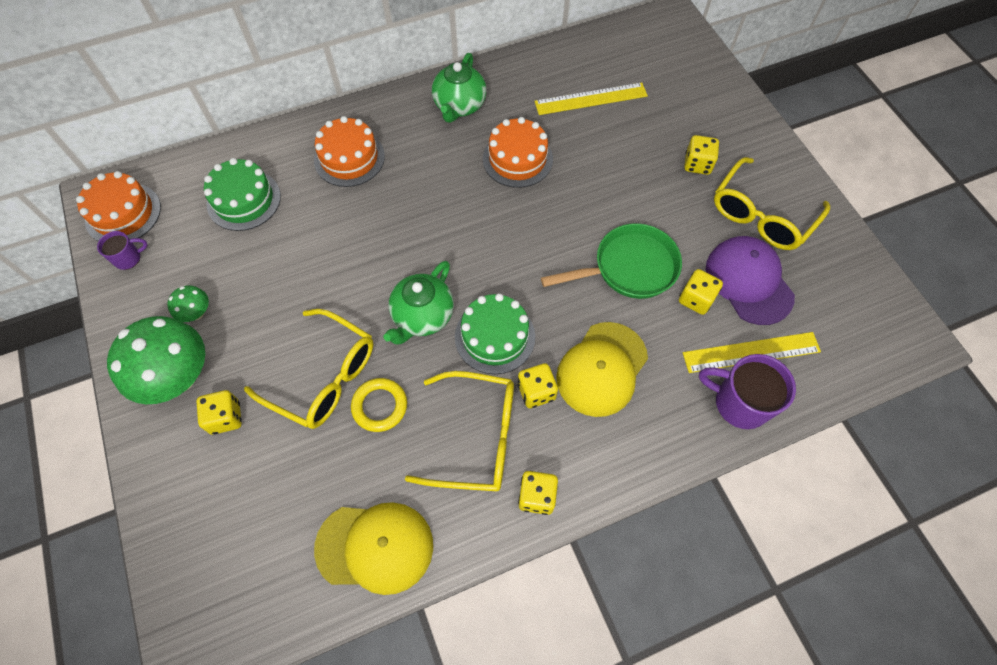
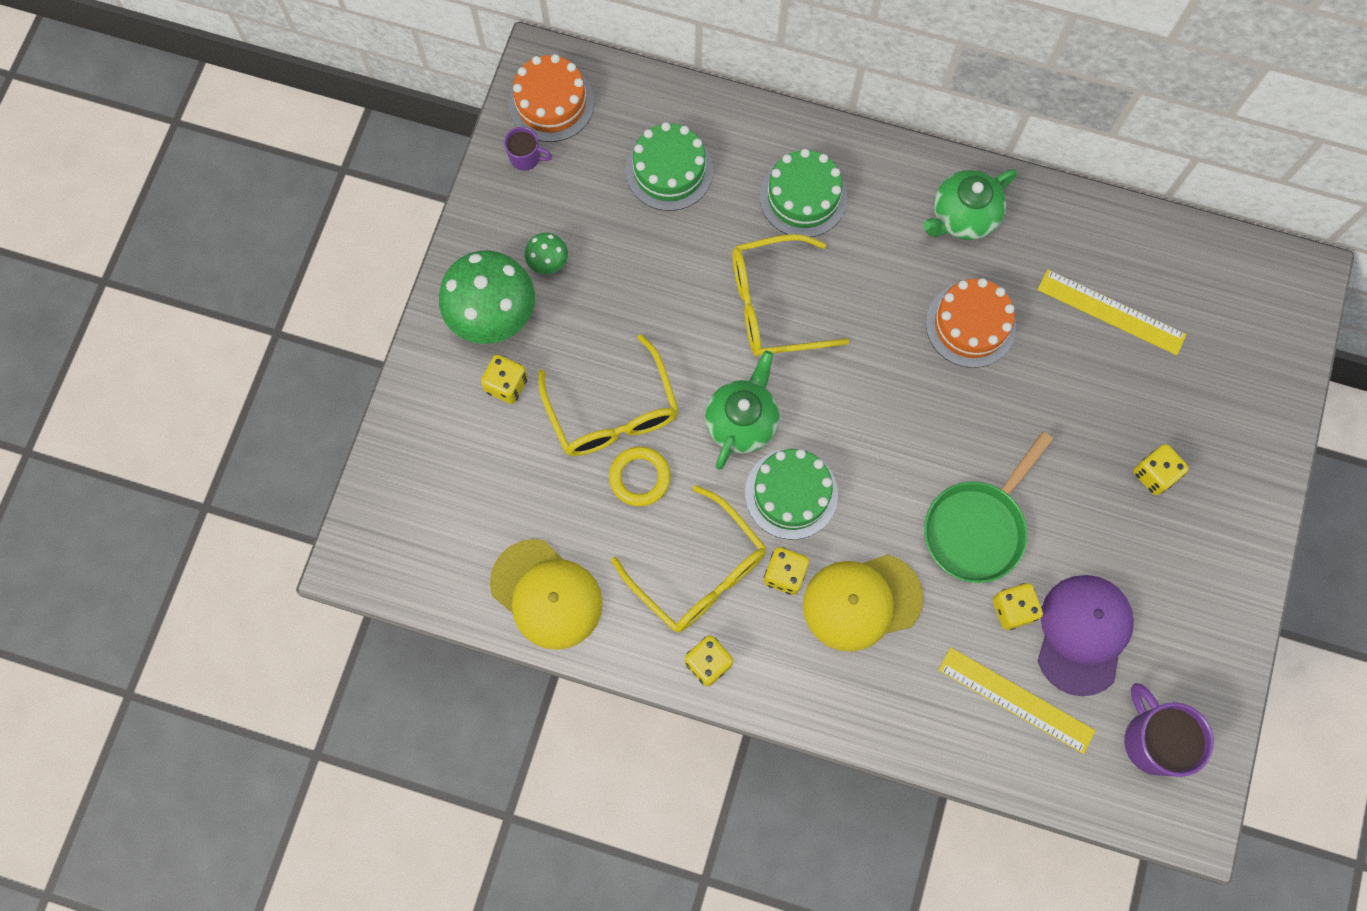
camera: 40 degrees right, 10 degrees up
orange cake [314,116,385,187] -> green cake [760,149,847,237]
green teapot [383,261,454,345] -> green teapot turned 135 degrees clockwise [705,350,779,469]
green pan [541,223,682,299] -> green pan turned 105 degrees clockwise [924,432,1053,583]
purple mug [699,354,796,429] -> purple mug moved to [1124,683,1214,777]
yellow glasses [714,157,830,250] -> yellow glasses moved to [732,234,849,357]

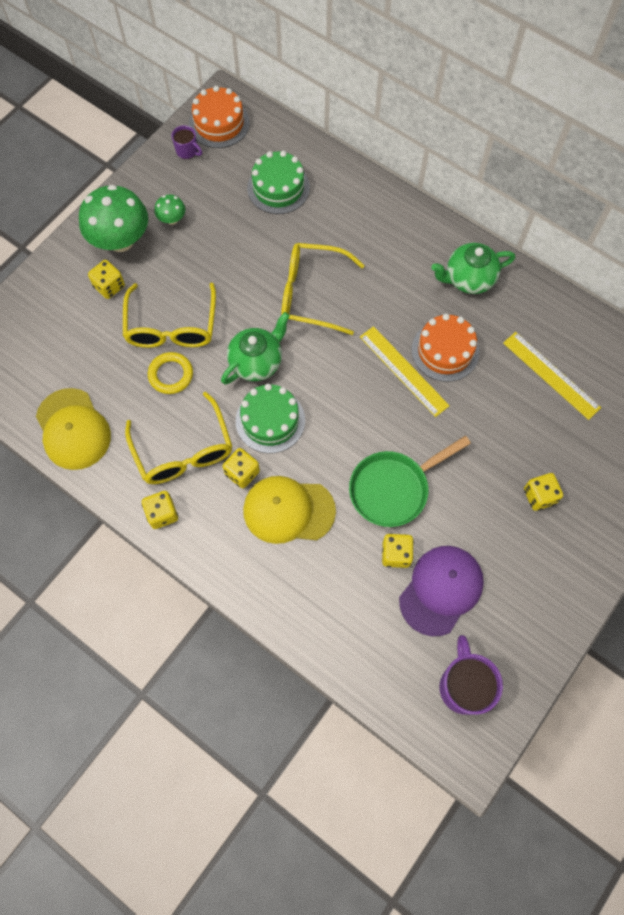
camera: 20 degrees right, 5 degrees down
green cake [760,149,847,237] -> none
yellow ruler [938,648,1096,754] -> yellow ruler moved to [360,326,450,417]

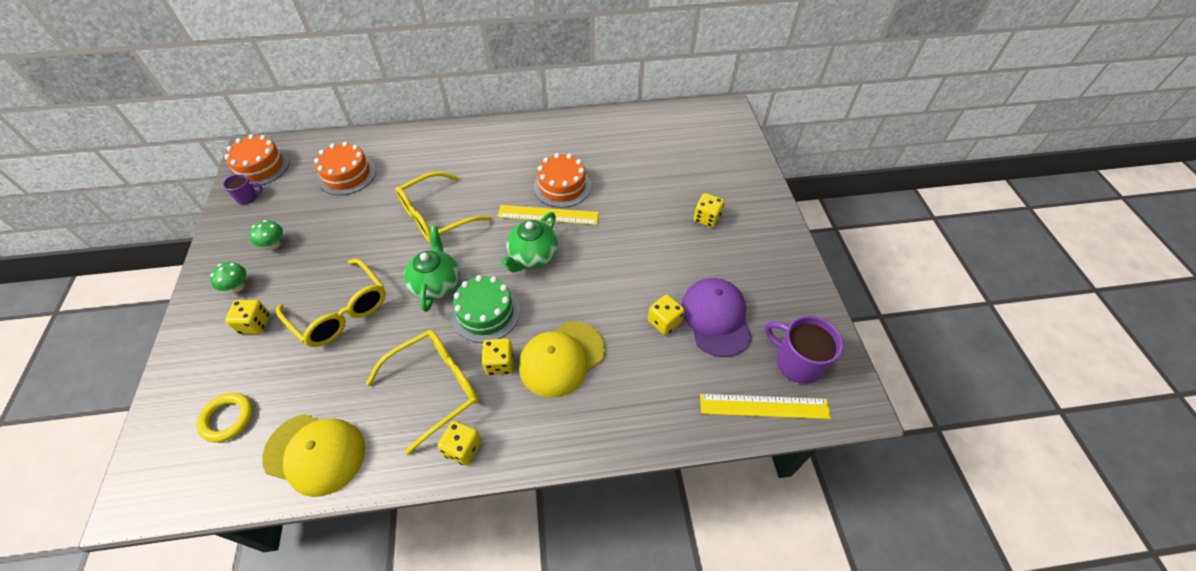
camera: 45 degrees left, 15 degrees down
green mushroom [79,185,148,252] -> green mushroom [210,262,247,292], size x0.46
yellow glasses [125,391,232,484] -> yellow glasses turned 60 degrees counterclockwise [366,330,479,455]
yellow ring [148,352,193,394] -> yellow ring moved to [196,393,253,442]
green cake [247,151,310,214] -> orange cake [314,142,376,195]
green pan [349,436,471,527] -> none
green teapot [431,243,515,294] -> green teapot moved to [501,212,558,273]
yellow ruler [503,332,601,420] -> yellow ruler moved to [700,394,831,419]

